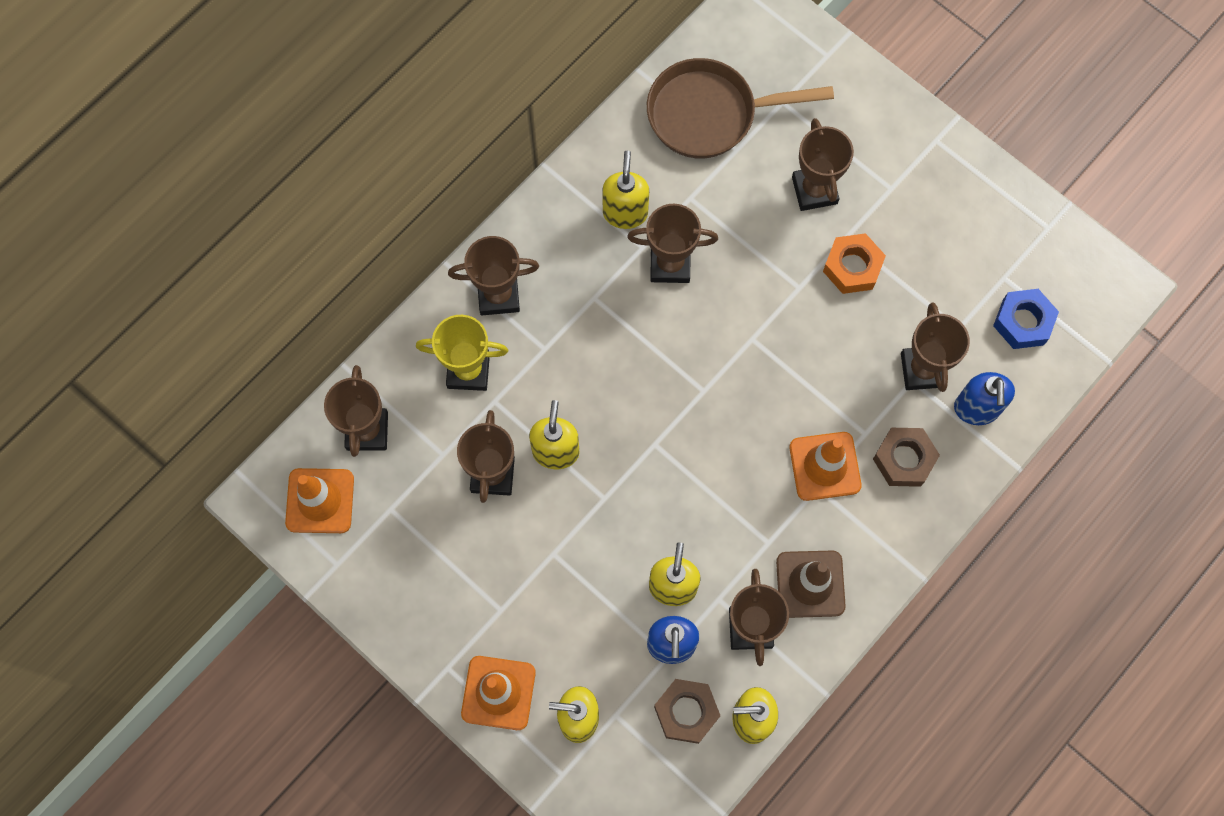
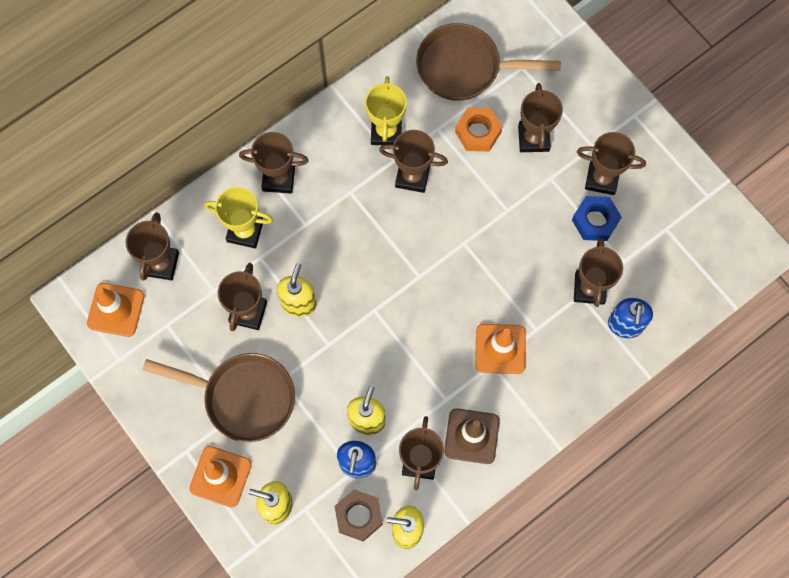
camera: 10 degrees right, 0 degrees up
yellow soap dispenser [602,150,649,229] -> yellow trophy [365,76,407,145]
orange nut [823,233,886,294] -> orange nut moved to [455,108,502,151]
brown nut [873,428,940,487] -> none
blue nut [993,289,1059,349] -> blue nut moved to [572,196,621,241]
none -> brown pan [142,353,295,442]
none -> brown trophy [577,132,646,195]

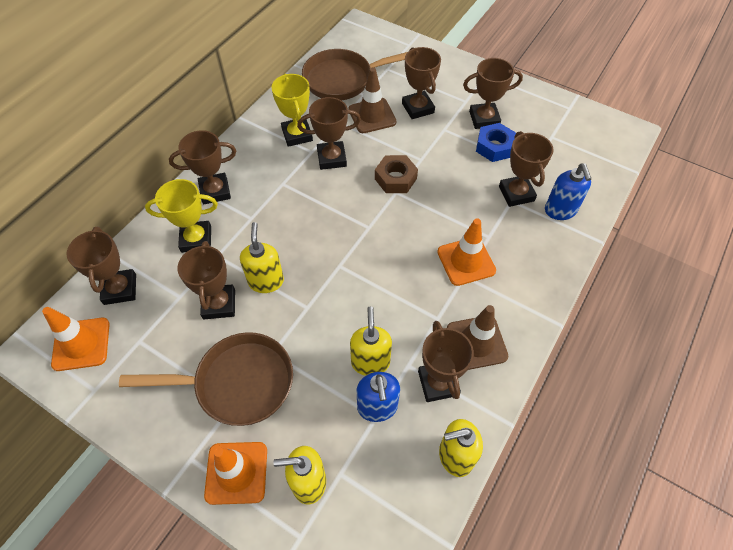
camera: 20 degrees left, 15 degrees down
brown nut [335,489,383,542] -> brown nut moved to [375,155,418,193]
orange nut [455,108,502,151] -> brown traffic cone [349,67,397,133]

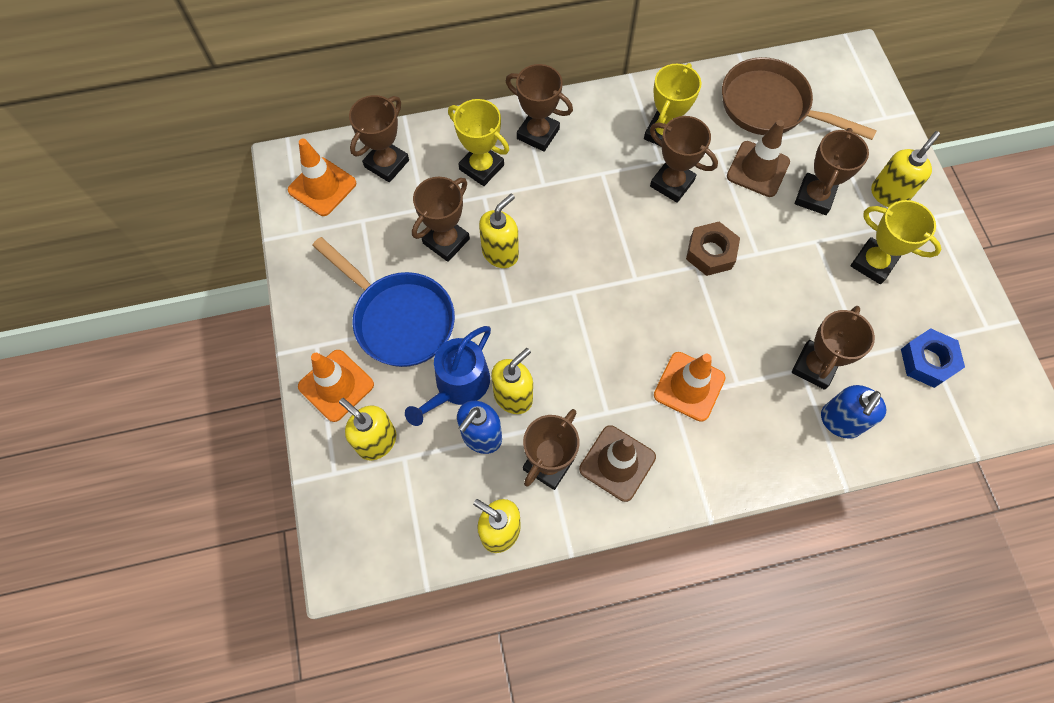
camera: 45 degrees right, 10 degrees up
brown pan [119,332,293,426] -> blue pan [312,237,455,367]
brown trophy [463,58,523,129] -> yellow trophy [851,200,942,284]
blue nut [476,123,516,162] -> blue nut moved to [901,328,965,388]
none -> blue watering can [405,326,491,426]
none -> yellow soap dispenser [871,131,940,207]

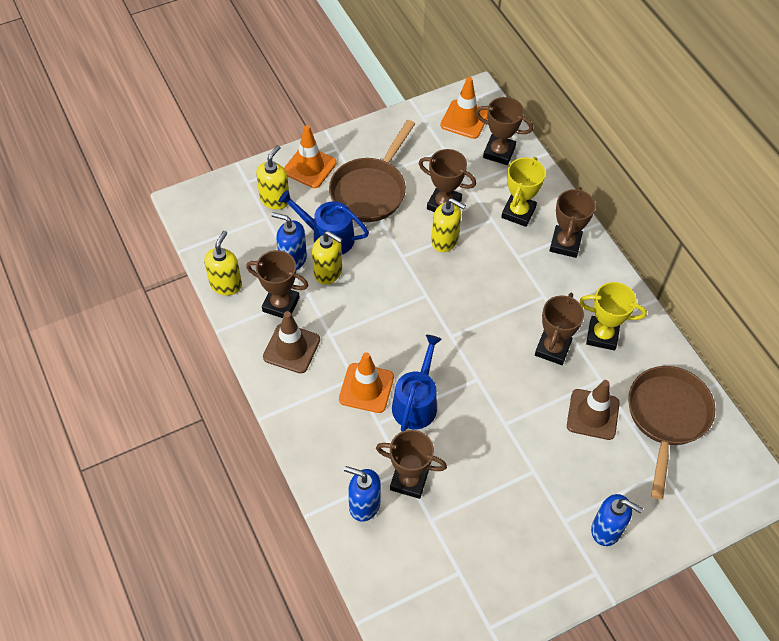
camera: 75 degrees right, 10 degrees down
blue pan [312,237,455,367] -> brown pan [329,120,415,222]
brown nut [686,222,740,276] -> none
brown trophy [795,128,869,215] -> none
yellow trophy [851,200,942,284] -> none
yellow soap dispenser [871,131,940,207] -> blue soap dispenser [591,494,643,546]
blue nut [901,328,965,388] -> none
none -> blue watering can [392,335,442,432]

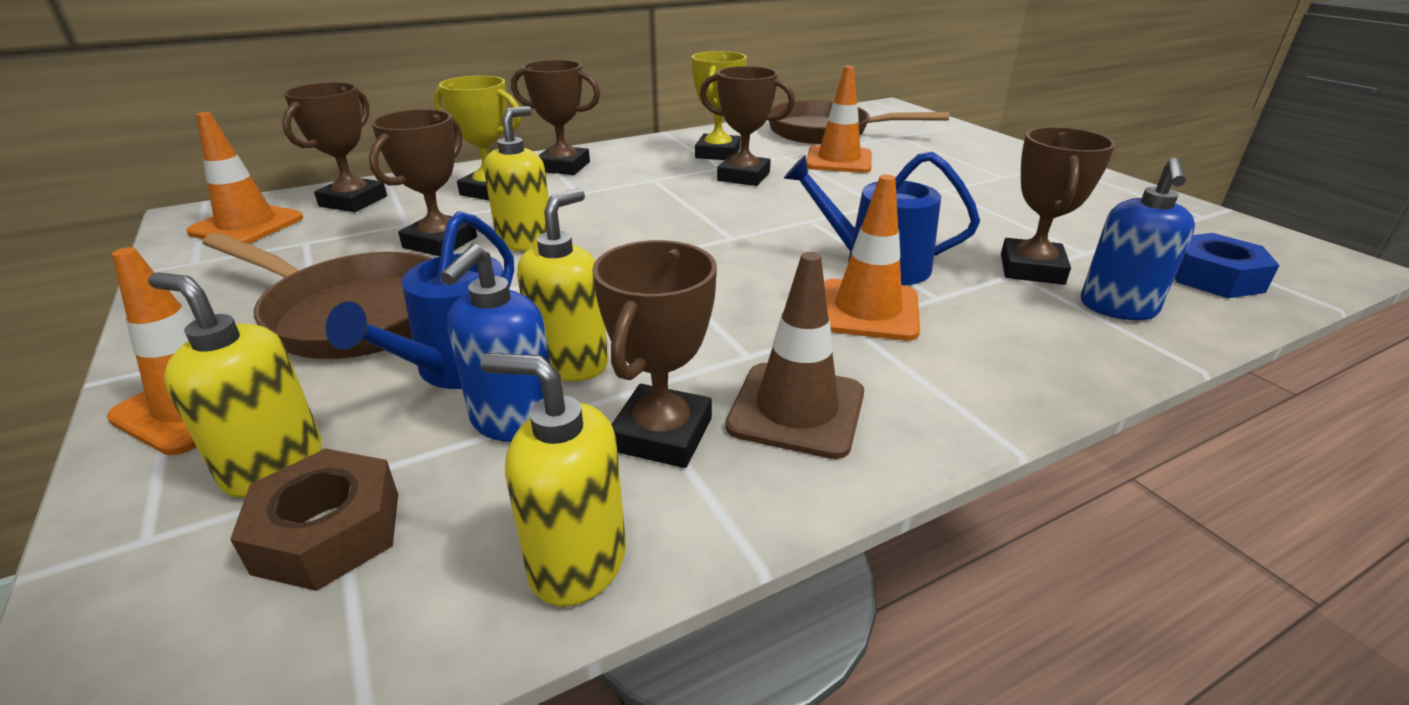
camera: 90 degrees left, 25 degrees down
brown traffic cone [567,380,620,440] -> orange traffic cone [806,66,872,173]
blue soap dispenser [591,494,643,546] -> none
none -> brown nut [230,448,398,591]
none -> blue nut [1175,233,1280,298]

